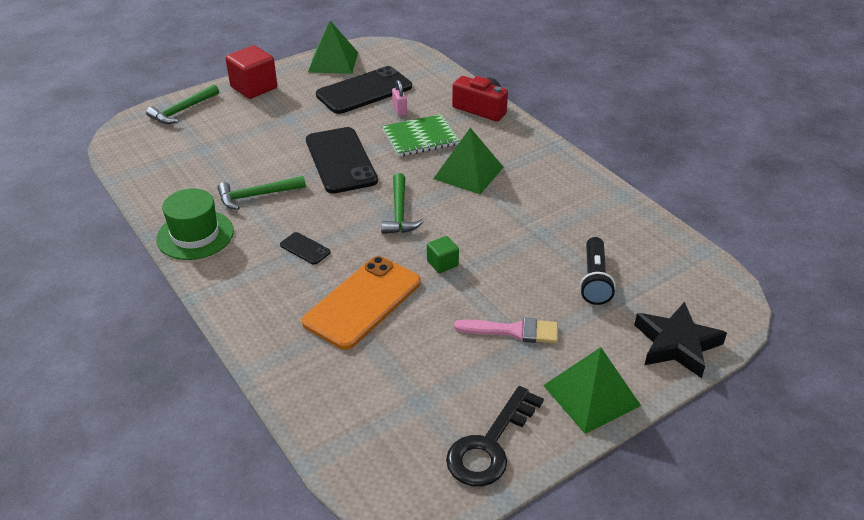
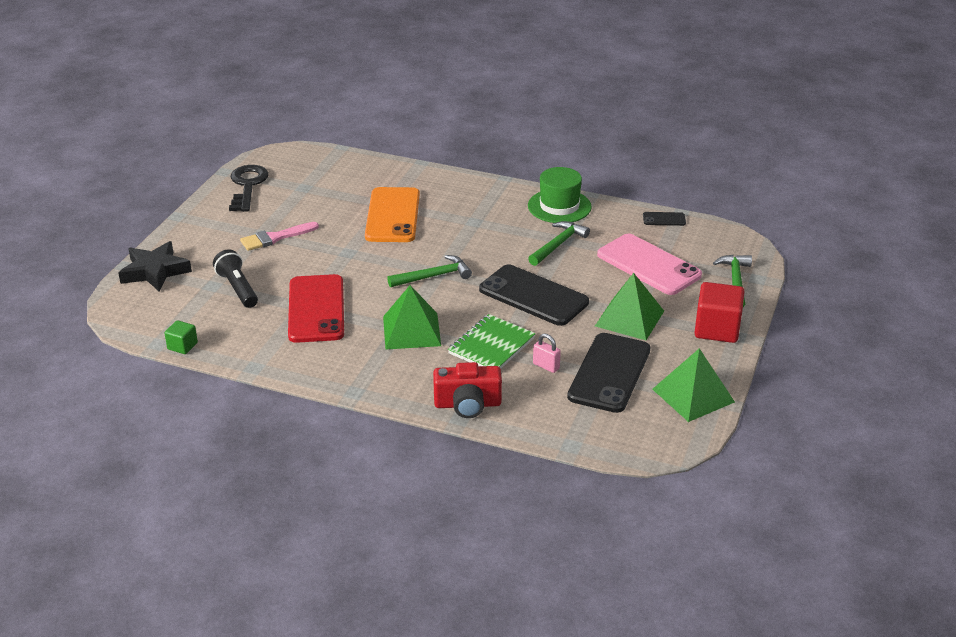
camera: 145 degrees right, 5 degrees down
black phone [280,232,331,265] -> black phone moved to [643,212,686,226]
green hammer [381,173,424,234] -> green hammer turned 105 degrees clockwise [387,255,472,287]
green cube [427,236,459,273] -> green cube moved to [165,320,198,354]
green pyramid [543,347,641,434] -> green pyramid moved to [595,273,664,340]
none -> red phone [288,274,344,343]
none -> pink phone [597,234,702,295]

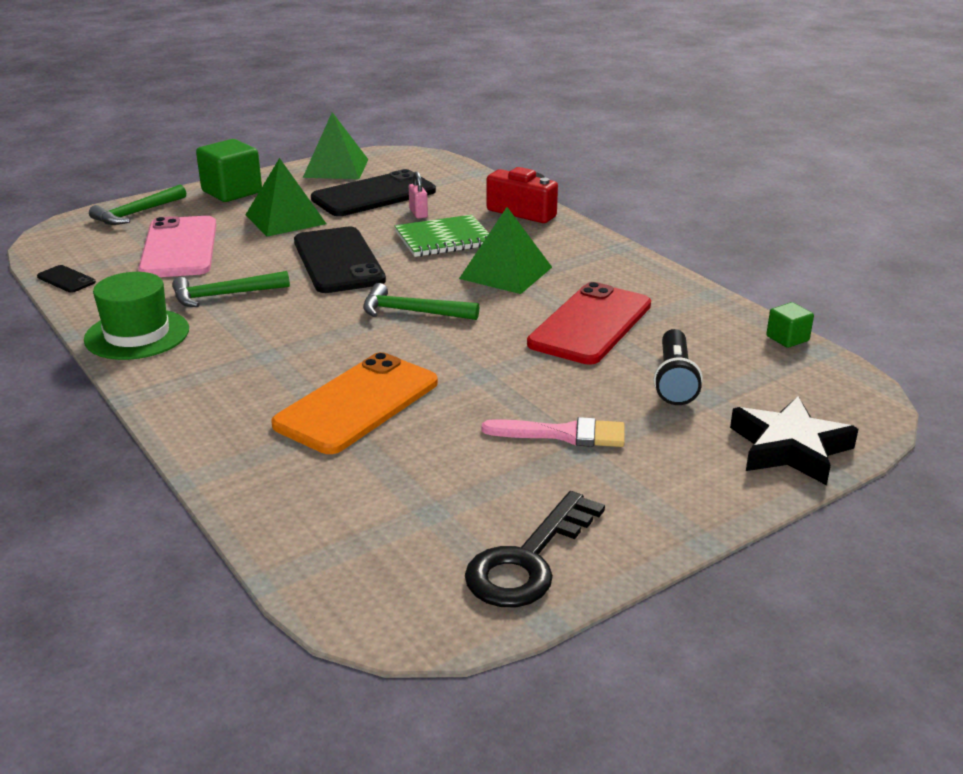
camera: 145 degrees left, 5 degrees down
red cube [694,282,745,343] -> green cube [196,139,262,202]

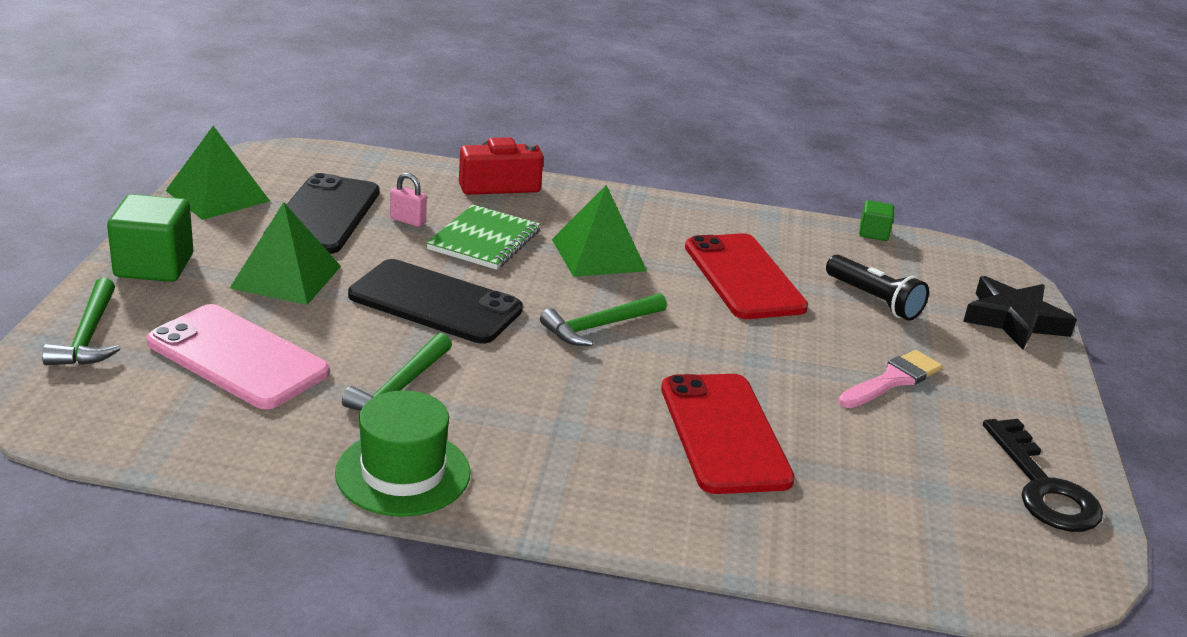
camera: 50 degrees left, 0 degrees up
black phone [37,265,96,293] -> none
orange phone [271,352,438,454] -> red phone [661,374,795,494]

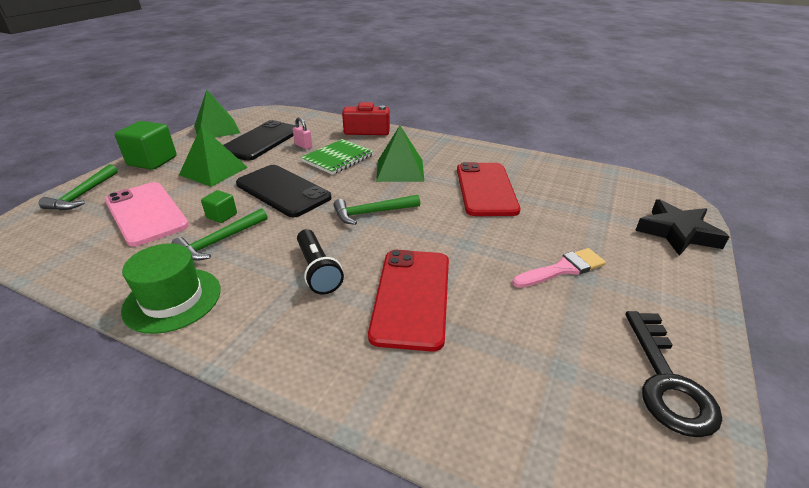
camera: 20 degrees right, 5 degrees up
black flashlight [826,255,929,321] -> black flashlight moved to [297,229,344,294]
green cube [859,200,894,241] -> green cube moved to [201,190,237,223]

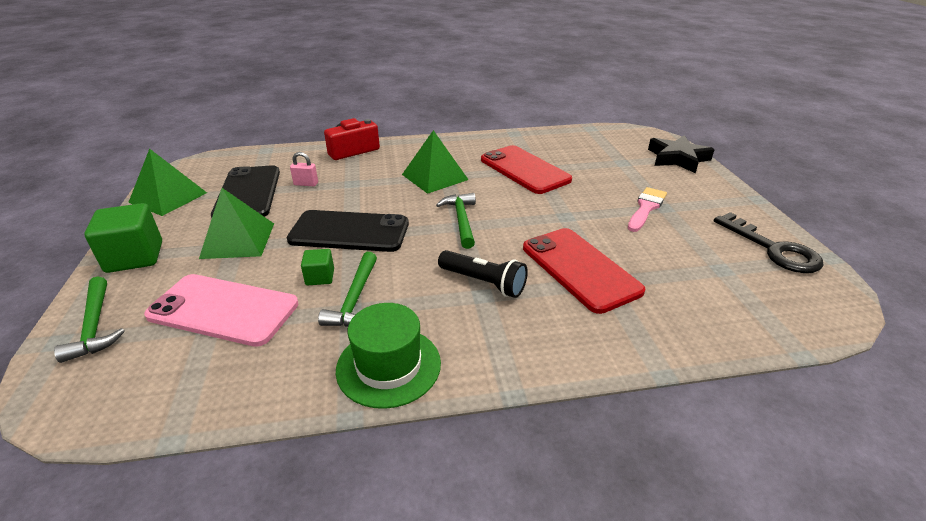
camera: 35 degrees left, 0 degrees up
green notebook [301,139,374,175] -> none
green hammer [333,195,420,225] -> green hammer turned 135 degrees clockwise [436,193,476,249]

